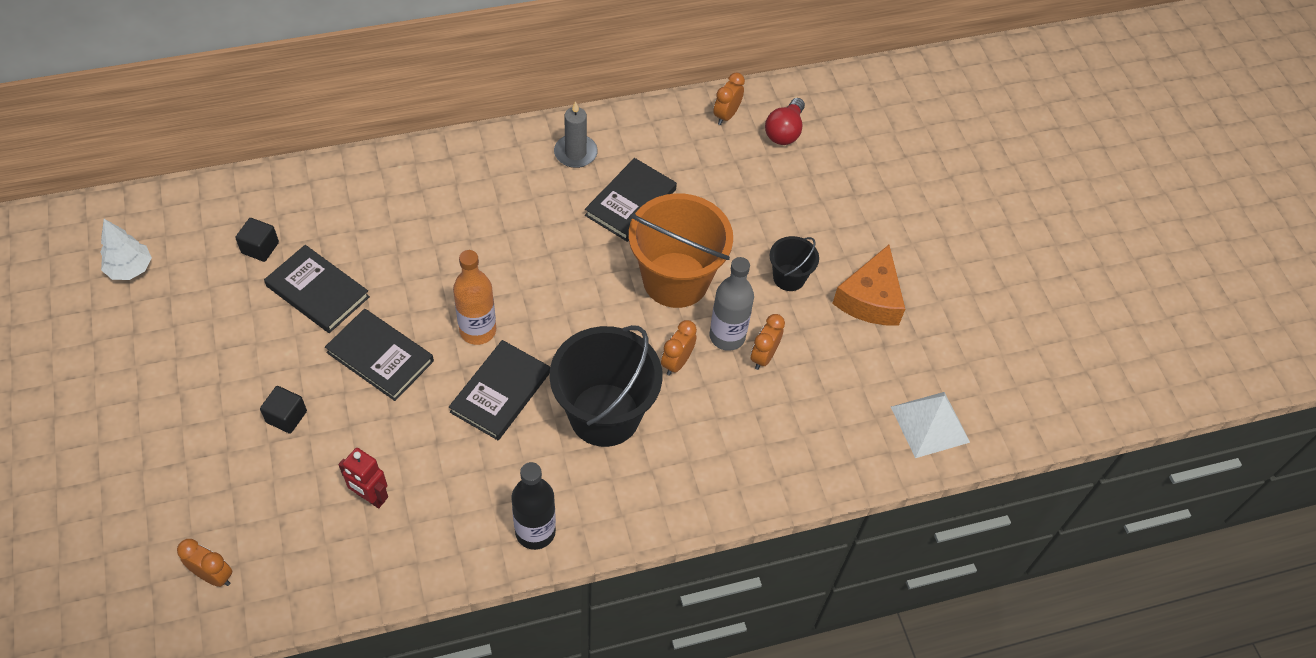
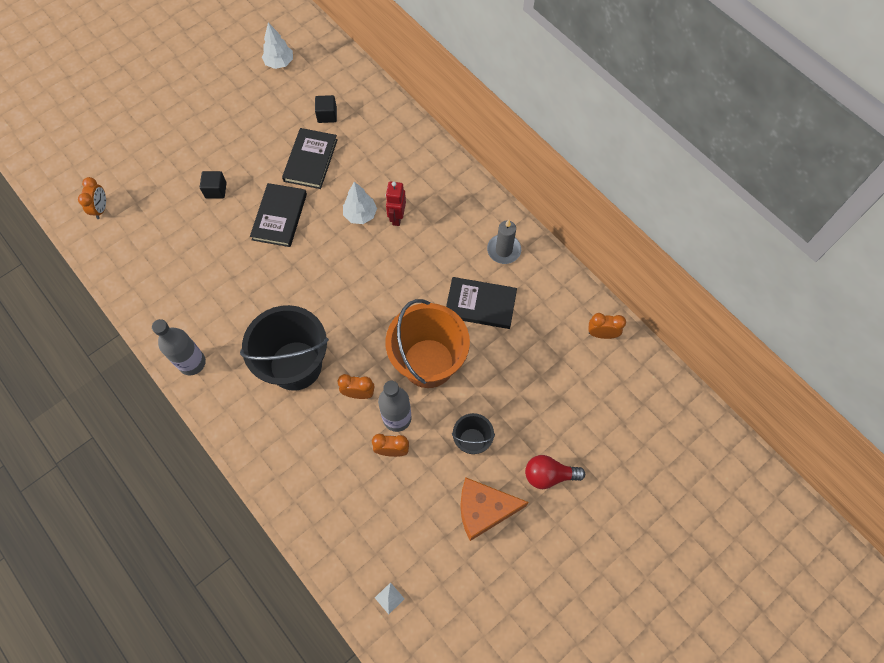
camera: 70 degrees right, 10 degrees up
red robot [338,448,388,508] -> red robot moved to [386,181,406,226]
black book [449,340,550,440] -> none
orange bottle [453,250,496,345] -> none
black bottle [511,462,556,550] -> grey bottle [152,319,206,376]
red light bulb [765,98,805,145] -> red light bulb moved to [525,455,585,489]
white pyramid [891,392,970,458] -> white pyramid [375,582,405,614], size x0.43
none -> white tree [343,182,377,224]

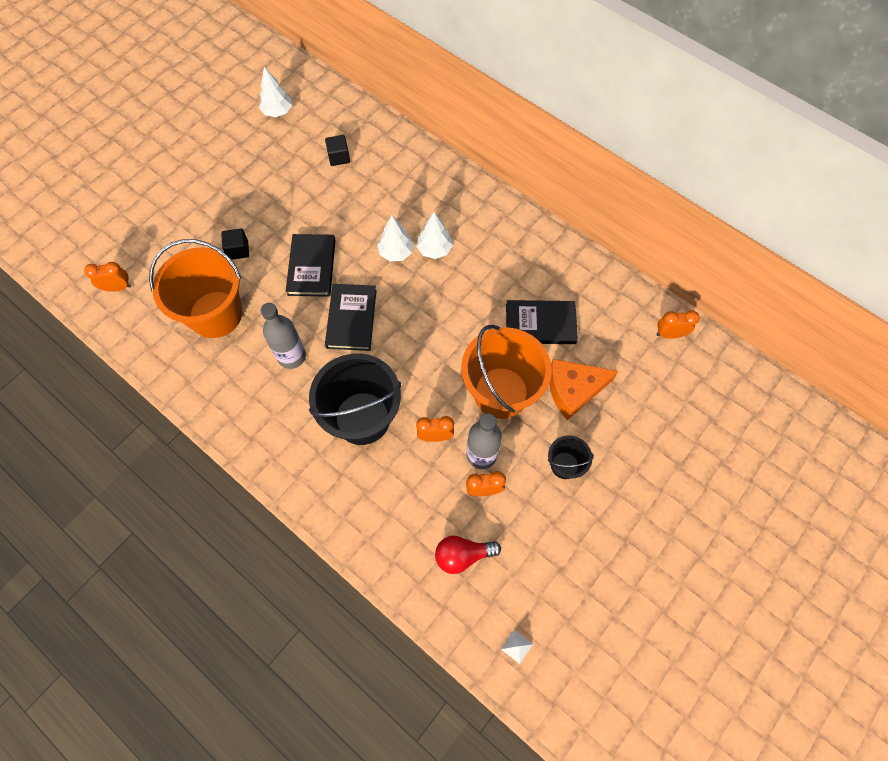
camera: 10 degrees left, 0 degrees up
orange clock [78,177,106,219] -> orange clock turned 90 degrees counterclockwise [84,262,131,292]
grey bottle [152,319,206,376] -> grey bottle moved to [261,303,306,369]
black book [282,128,338,189] -> black book moved to [325,284,377,351]
red robot [386,181,406,226] -> white tree [417,212,453,259]
orange cheese [460,477,529,541] -> orange cheese moved to [549,359,618,420]
grey candle [487,220,521,264] -> none
red light bulb [525,455,585,489] -> red light bulb moved to [435,536,501,574]
none -> orange bucket [149,239,242,338]

